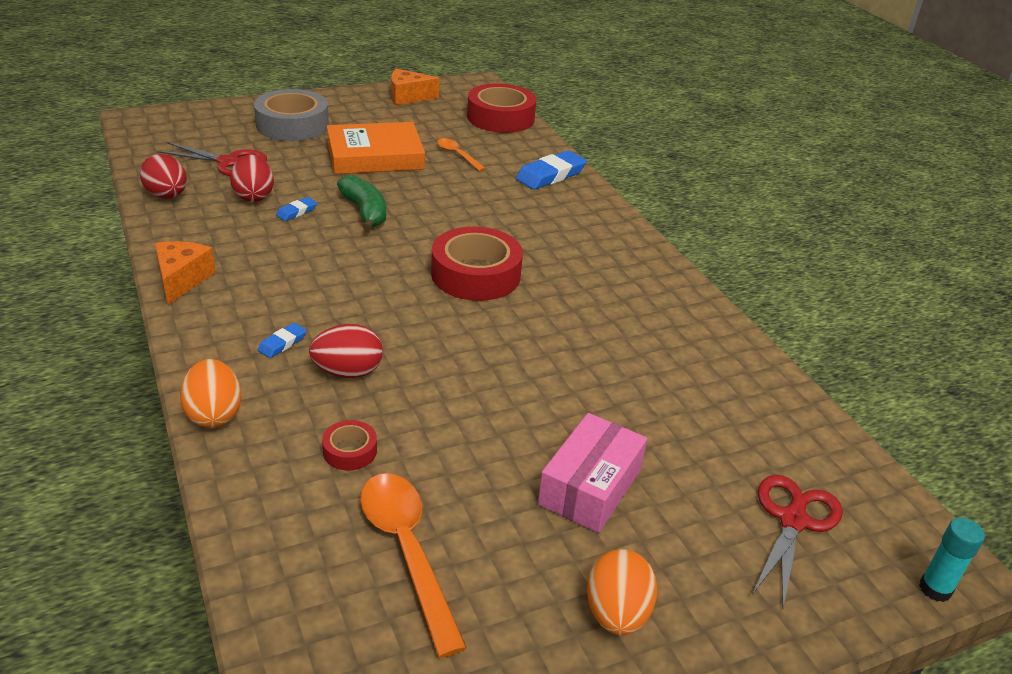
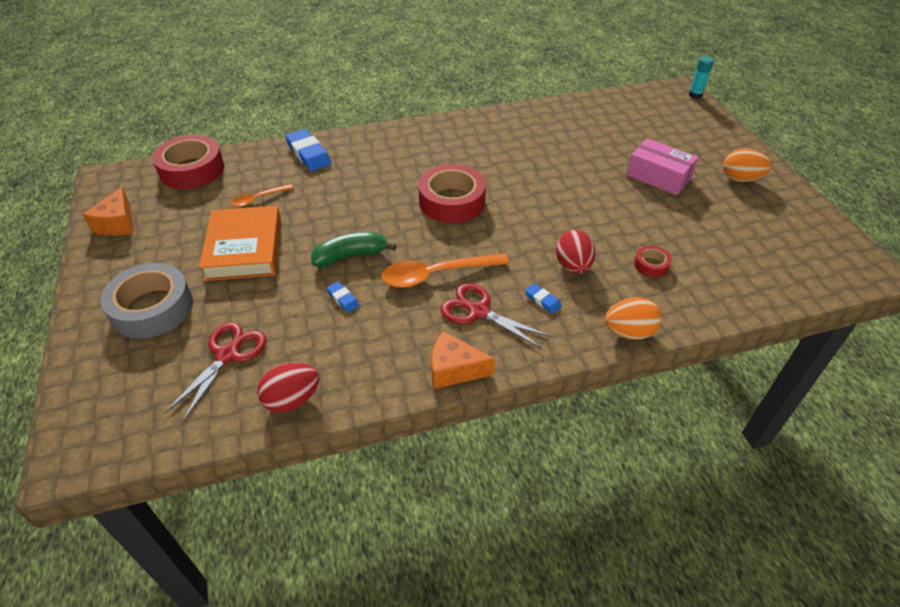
camera: 80 degrees left, 10 degrees up
red egg [230,154,274,202] -> none
orange spoon [360,473,467,658] -> orange spoon moved to [381,253,509,288]
red scissors [752,475,843,607] -> red scissors moved to [441,283,551,349]

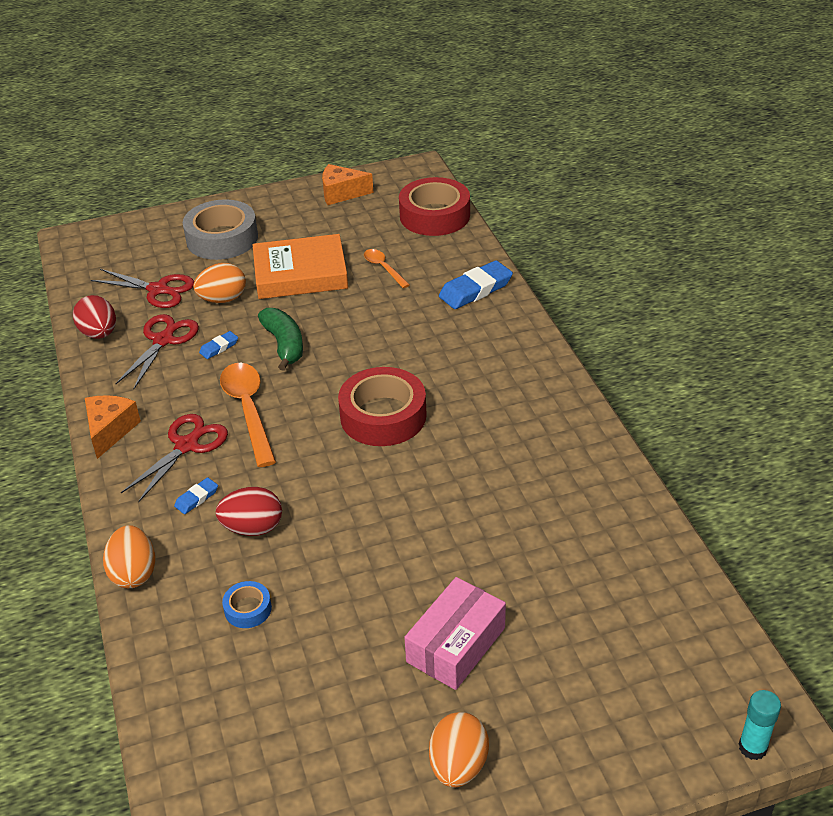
camera: 90 degrees right, 5 degrees down
red tape [634,246,672,277] -> blue tape [222,581,272,628]
none -> red scissors [115,314,199,389]
none -> orange egg [193,263,246,303]

